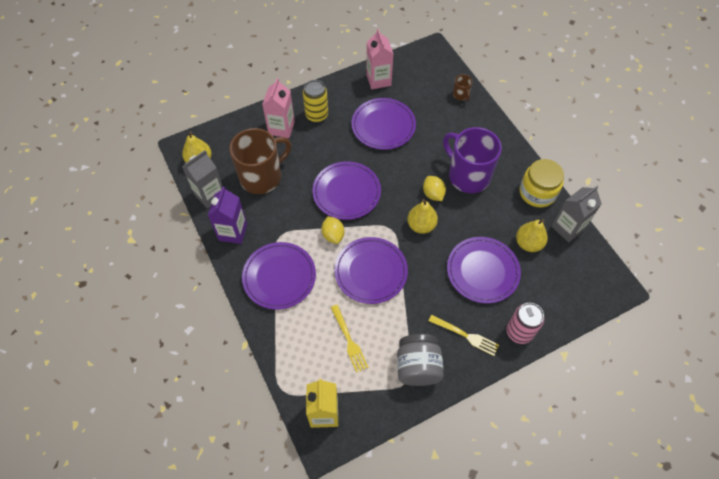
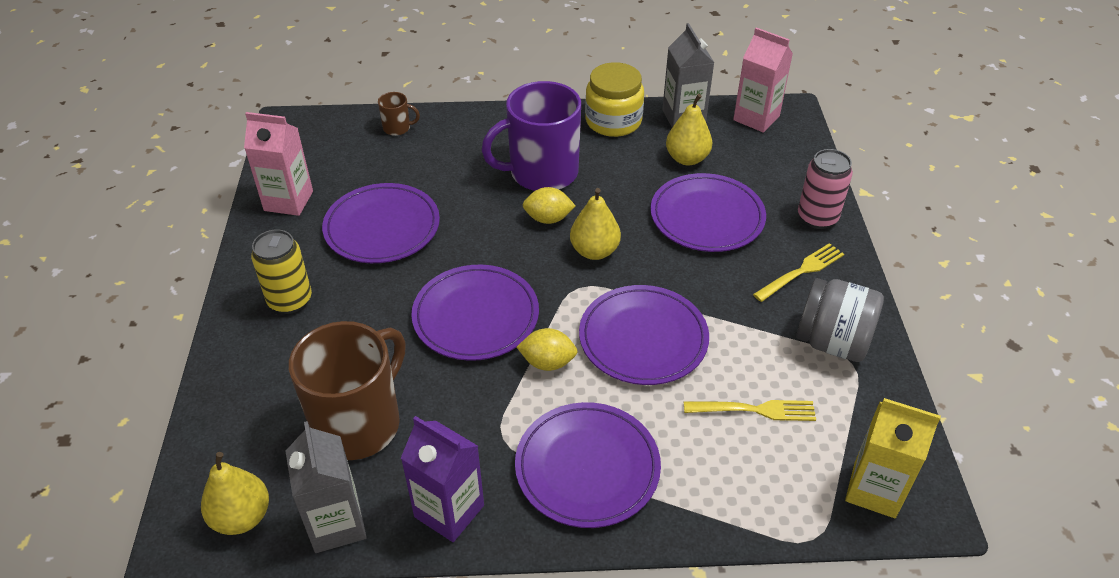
camera: 65 degrees left, 15 degrees down
brown mug [229,128,291,194] -> brown mug turned 45 degrees clockwise [289,321,405,460]
pink carton [262,78,295,138] -> pink carton moved to [733,27,793,133]

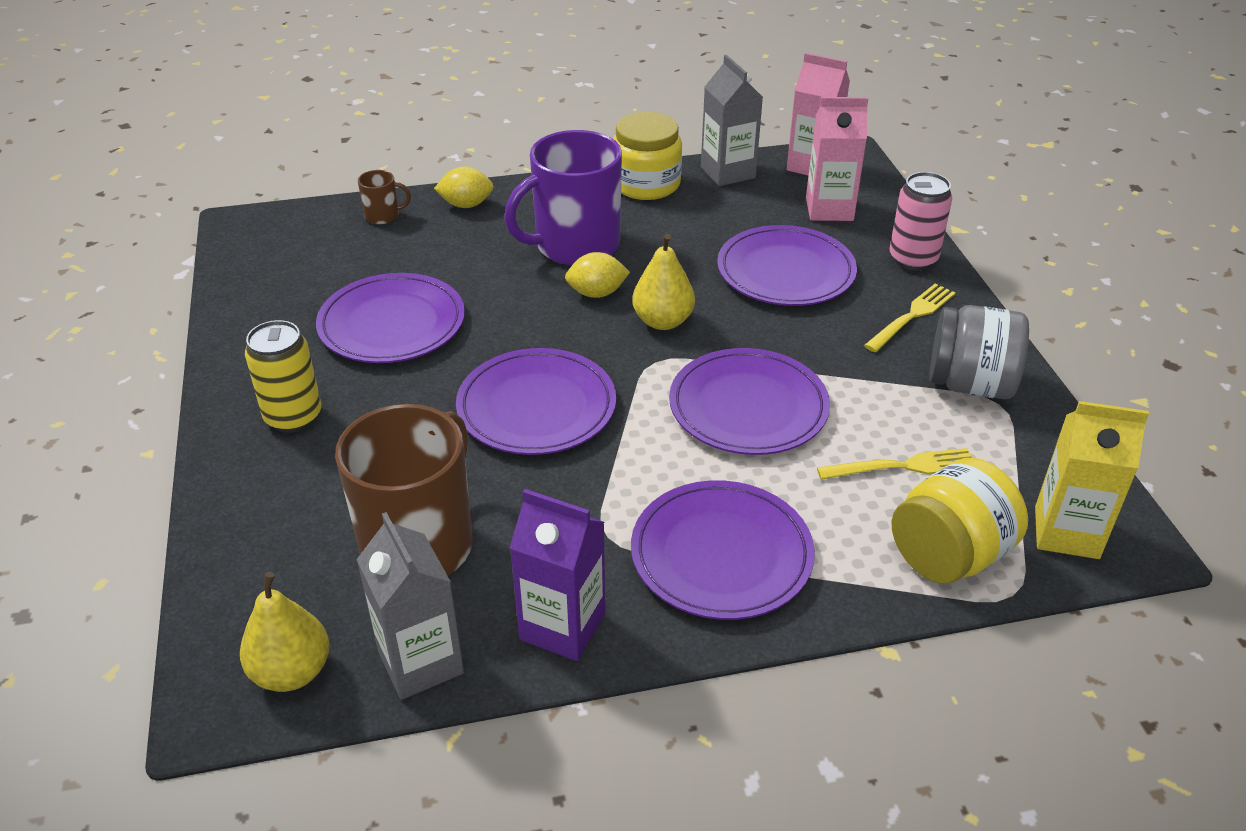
camera: 10 degrees left, 5 degrees down
pink carton [244,112,313,216] -> pink carton moved to [806,97,868,221]
yellow lemon [517,328,578,371] -> yellow lemon moved to [434,166,494,208]
yellow pear [666,94,712,166] -> none
none -> yellow jar [891,458,1028,584]

